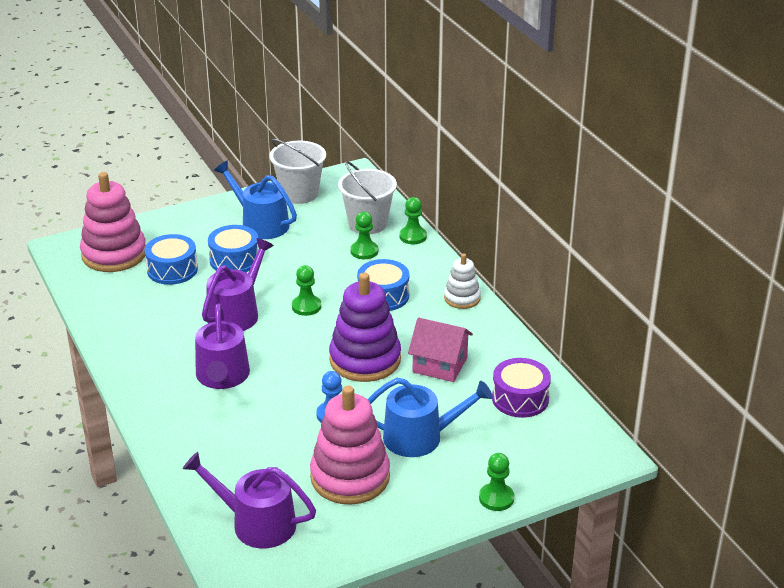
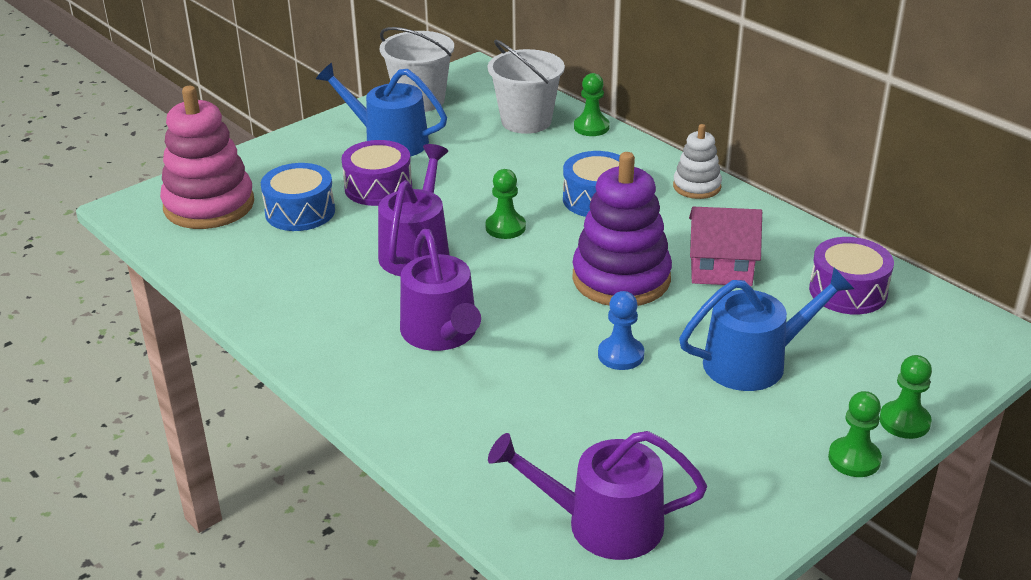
camera: 15 degrees left, 0 degrees up
blue drum [208,225,258,272] -> purple drum [341,140,412,206]
pink stacking toy [310,386,390,505] -> none
green pawn [350,211,378,259] -> green pawn moved to [828,391,882,477]

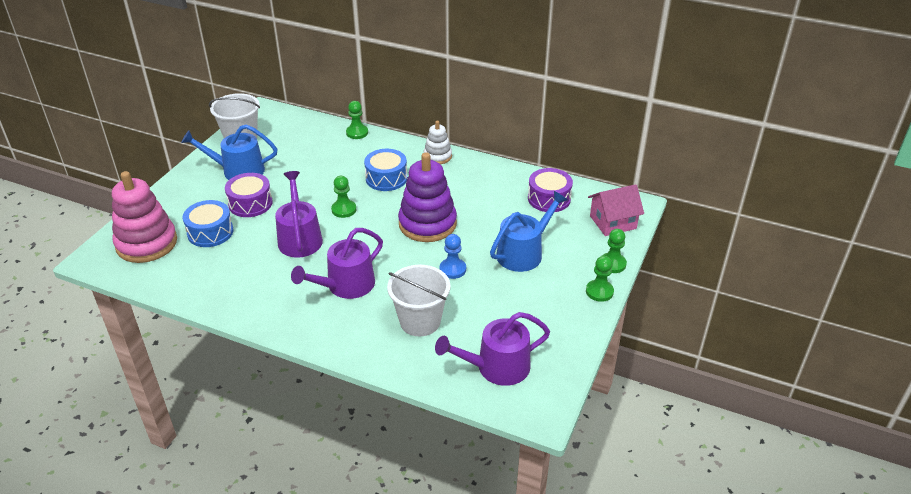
camera: 25 degrees left, 5 degrees up
purple watering can [400,229,481,351] -> purple watering can turned 90 degrees clockwise [291,228,383,299]
white bucket [488,40,565,134] -> white bucket moved to [387,265,451,336]
pink house [689,207,762,286] -> pink house moved to [588,184,644,236]

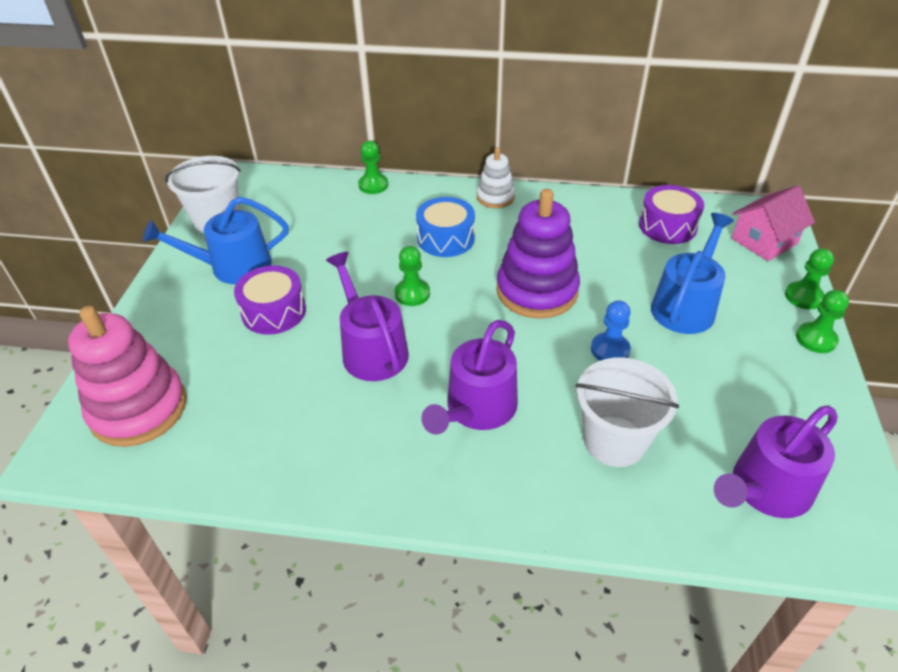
camera: 15 degrees left, 5 degrees up
blue drum [183,200,234,247] -> none

